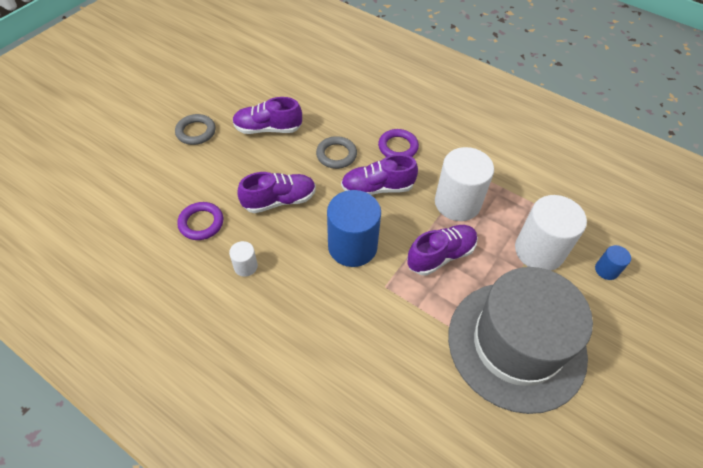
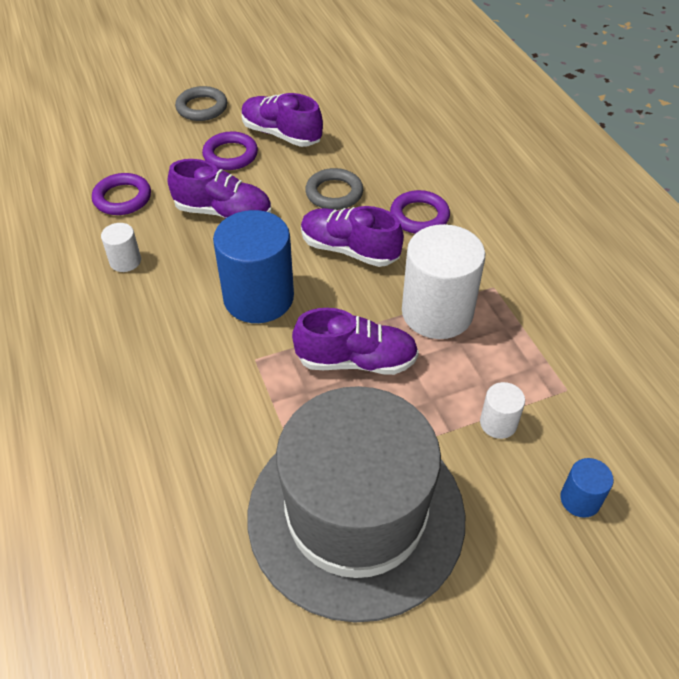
camera: 35 degrees right, 5 degrees down
white cylinder [515,195,587,271] -> white cylinder [480,382,525,439], size x0.46
none -> purple ring [202,132,258,170]

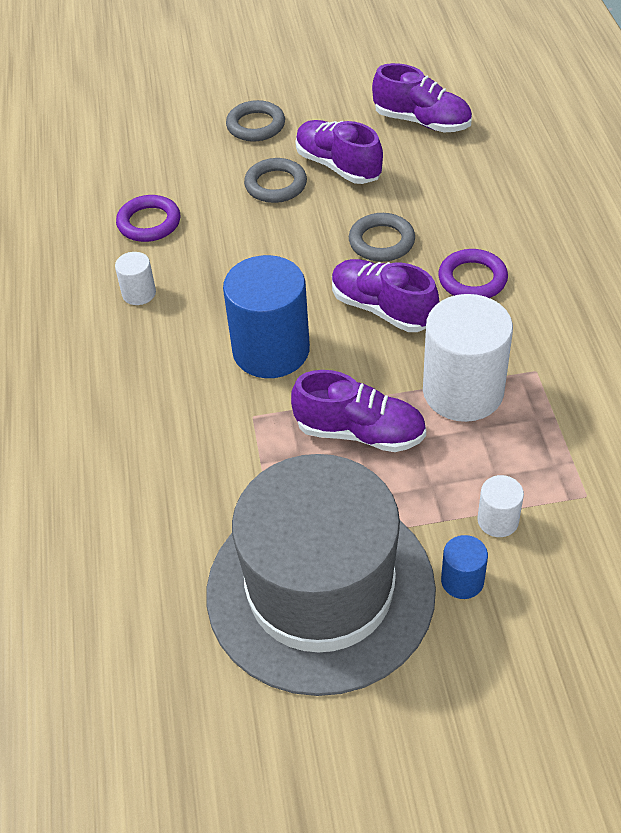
camera: 15 degrees right, 0 degrees up
purple shoe [168,159,271,218] -> purple shoe moved to [372,63,472,132]
purple ring [202,132,258,170] -> grey ring [244,158,307,203]
blue cylinder [560,458,614,518] -> blue cylinder moved to [441,535,488,599]

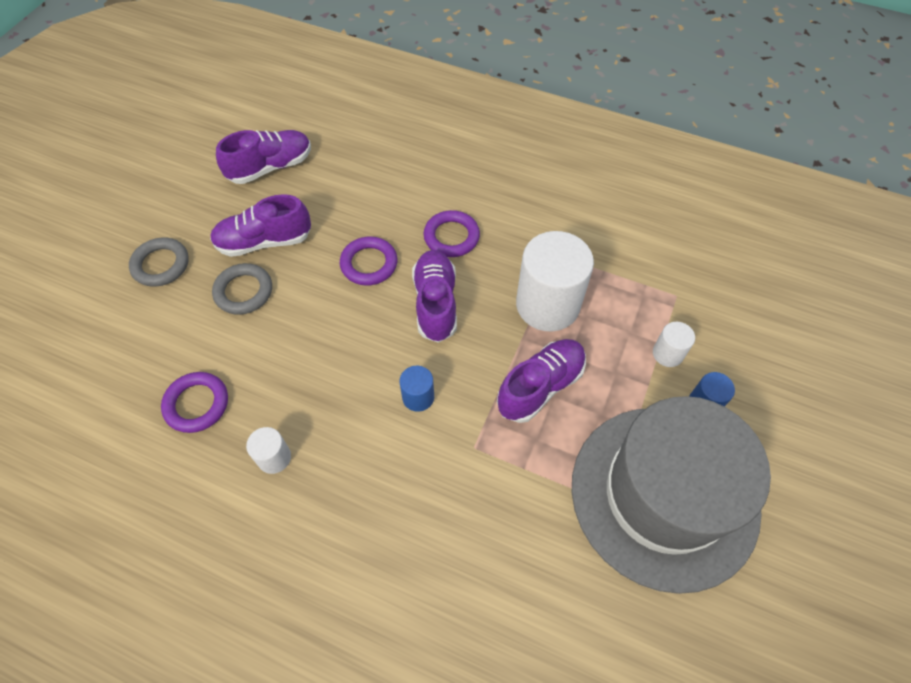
camera: 60 degrees left, 10 degrees up
blue cylinder [223,255,310,378] -> blue cylinder [399,365,434,412], size x0.46
purple shoe [332,259,439,332] -> purple shoe turned 105 degrees clockwise [412,250,457,343]
grey ring [349,213,415,262] -> purple ring [340,236,397,286]

